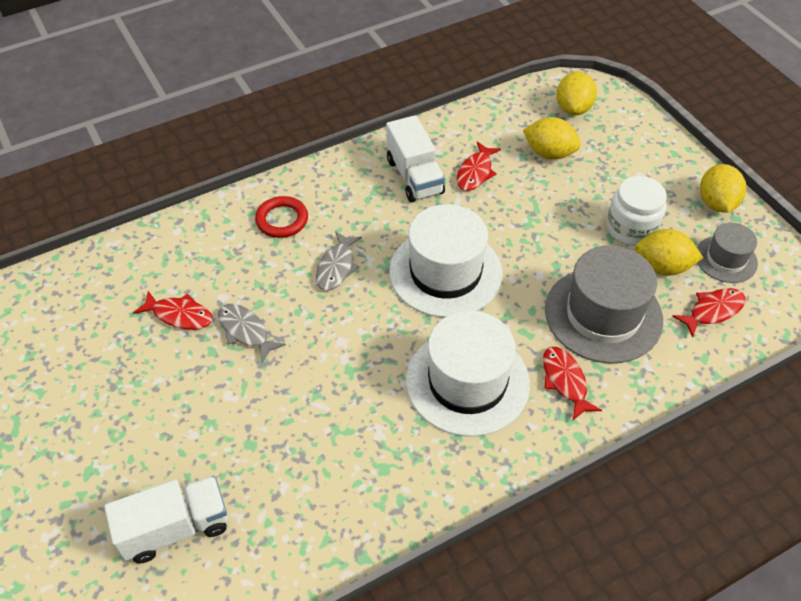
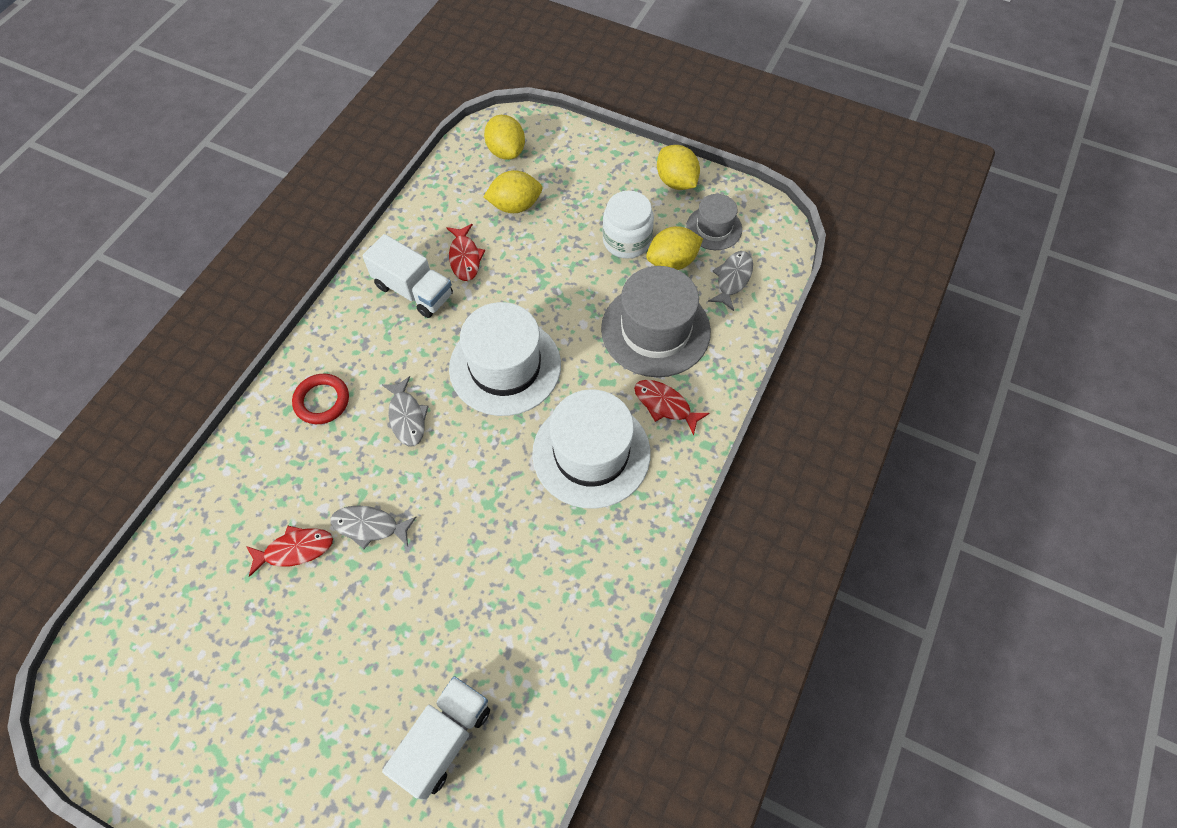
camera: 35 degrees left, 10 degrees up
red fish [672,288,745,338] -> grey fish [708,251,753,311]

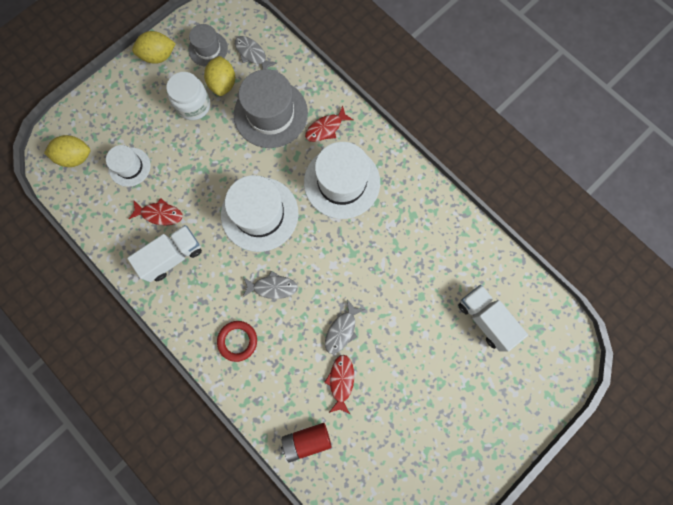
camera: 70 degrees left, 15 degrees up
yellow lemon [483,170,543,213] -> white hat [106,145,151,187]
none -> red battery [281,423,332,463]

